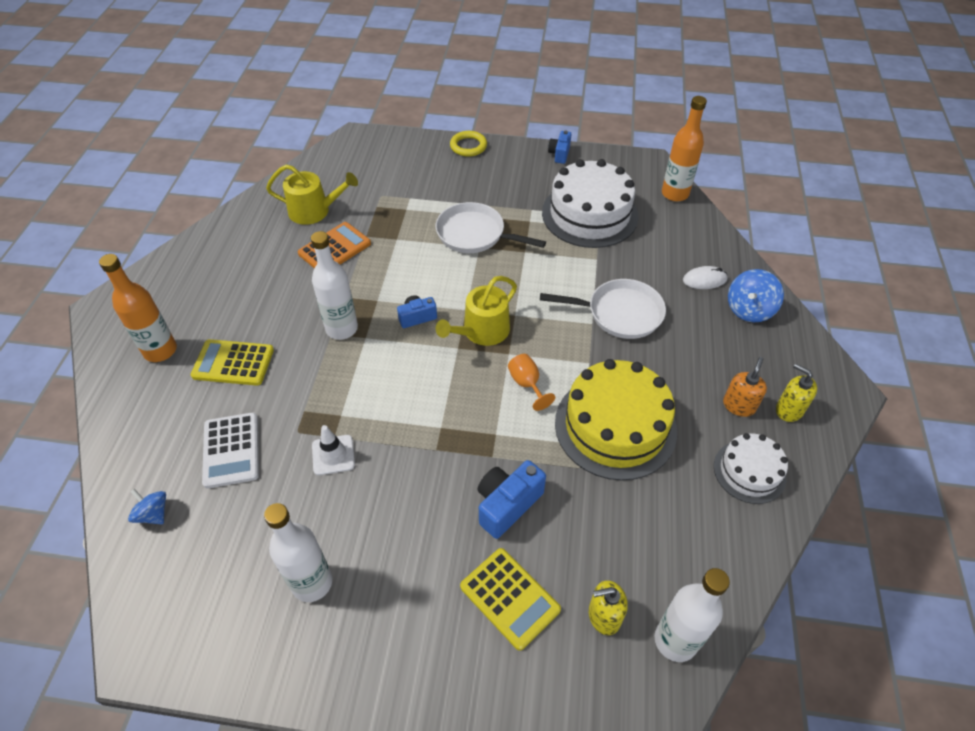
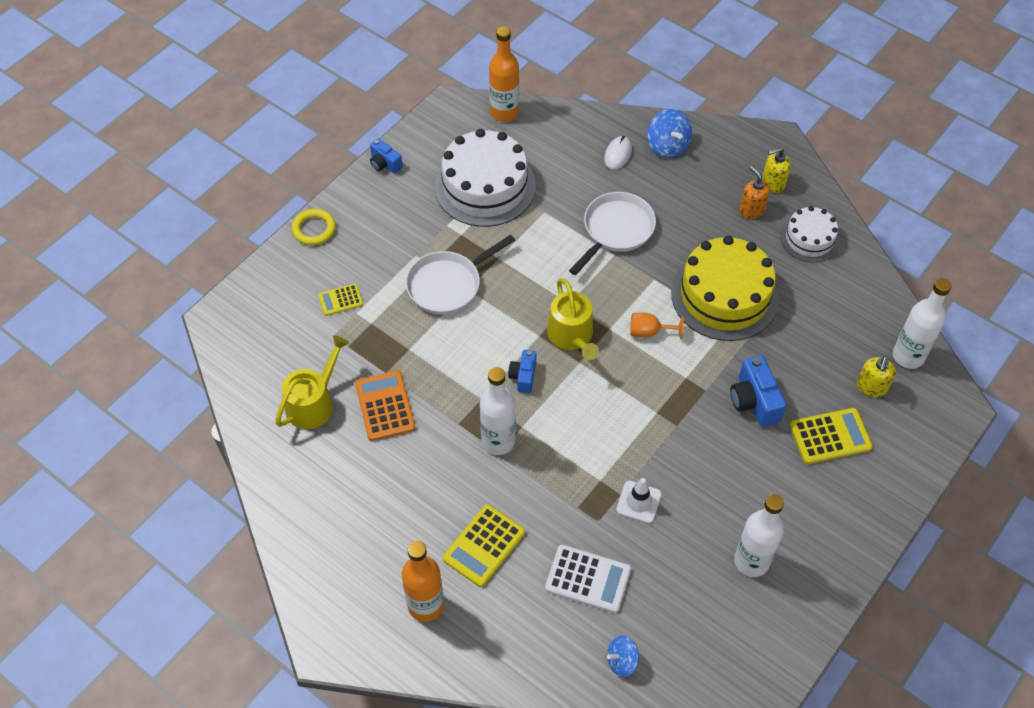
camera: 60 degrees left, 5 degrees up
none -> yellow calculator [318,284,363,316]

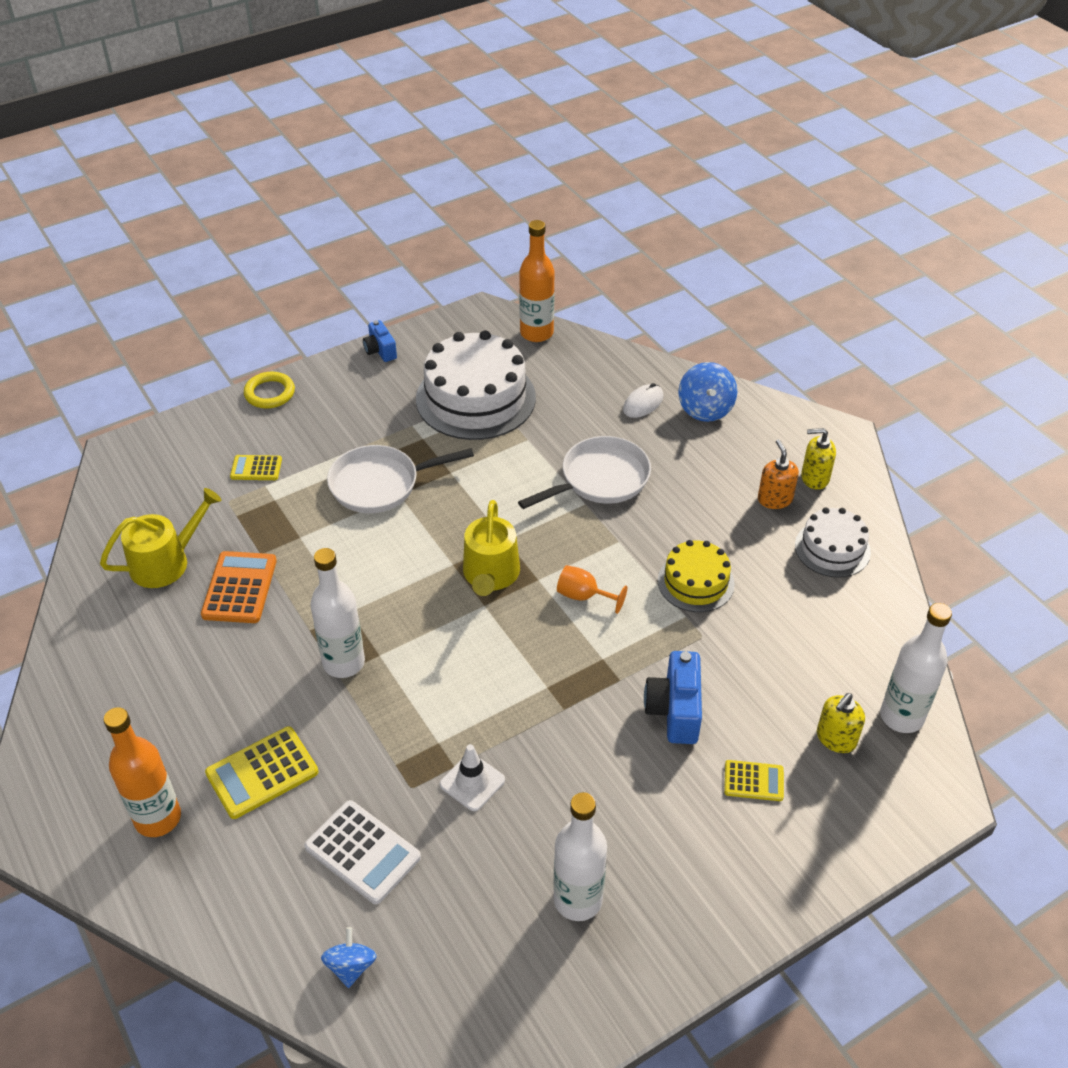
camera: 20 degrees right, 10 degrees down
blue camera [508,350,536,393] -> none
blue spinning top [607,635,639,677] -> blue spinning top turned 90 degrees clockwise [321,927,377,988]
yellow cake [671,236,779,341] -> yellow cake [658,540,735,612], size x0.56
yellow calculator [790,408,873,464] -> yellow calculator [724,760,784,801], size x0.60

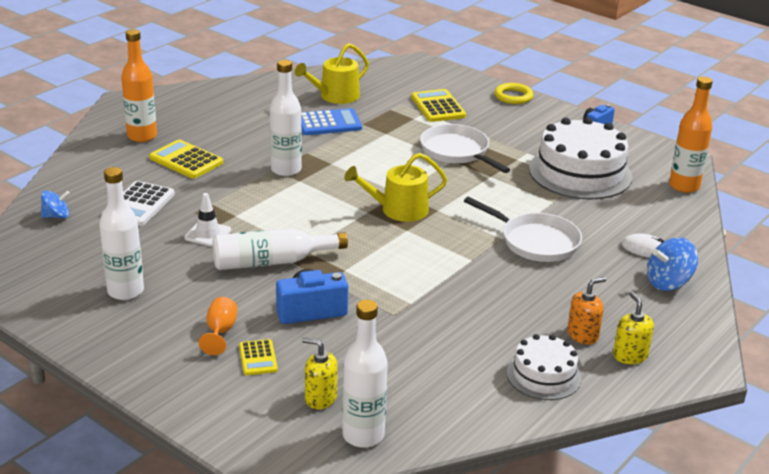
camera: 70 degrees right, 15 degrees down
yellow watering can [100,488,222,588] -> yellow watering can turned 105 degrees clockwise [295,43,369,104]
orange calculator [201,551,277,623] -> blue calculator [301,108,362,135]
yellow calculator [230,455,282,480] -> yellow calculator [411,89,466,122], size x1.66
orange goblet [557,565,627,614] -> orange goblet moved to [198,297,237,355]
yellow cake [658,540,735,612] -> none
none -> white bottle [212,228,348,270]

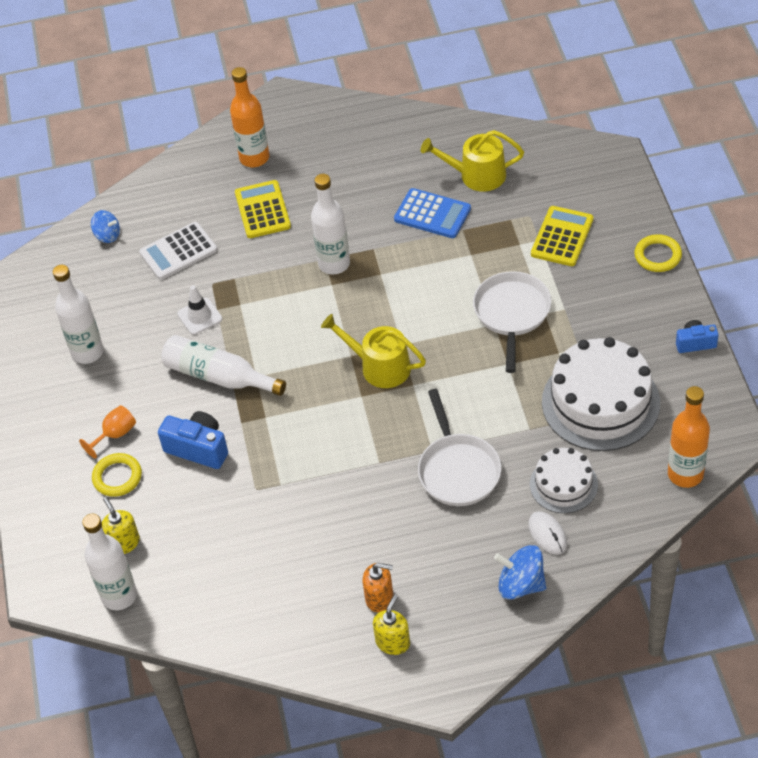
camera: 45 degrees right, 20 degrees up
yellow calculator [239,339,278,375] -> yellow ring [92,453,142,497]
white cake [507,334,582,400] -> white cake moved to [530,448,598,513]

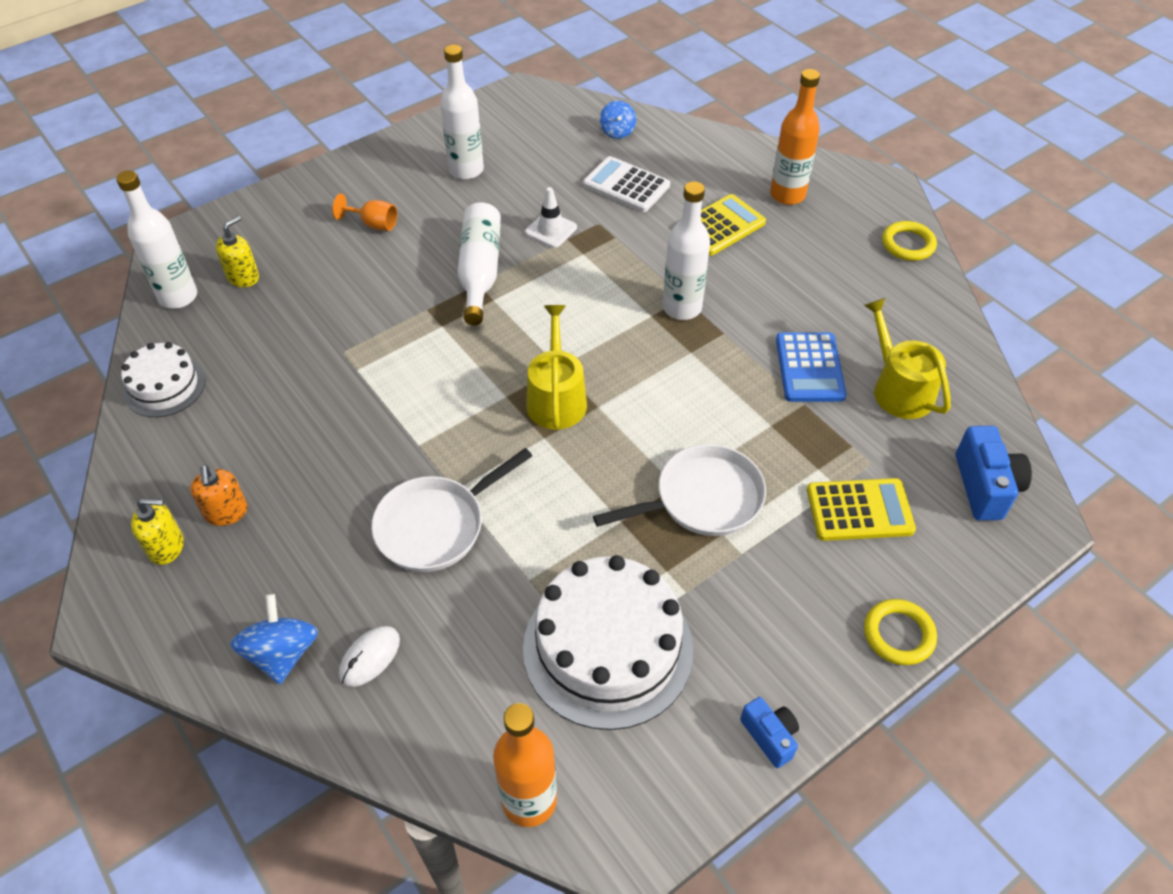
camera: 60 degrees right, 0 degrees up
yellow ring [92,453,142,497] -> yellow ring moved to [882,221,937,261]
blue camera [158,411,228,469] -> blue camera moved to [956,426,1032,520]
white cake [530,448,598,513] -> white cake moved to [121,342,205,417]

